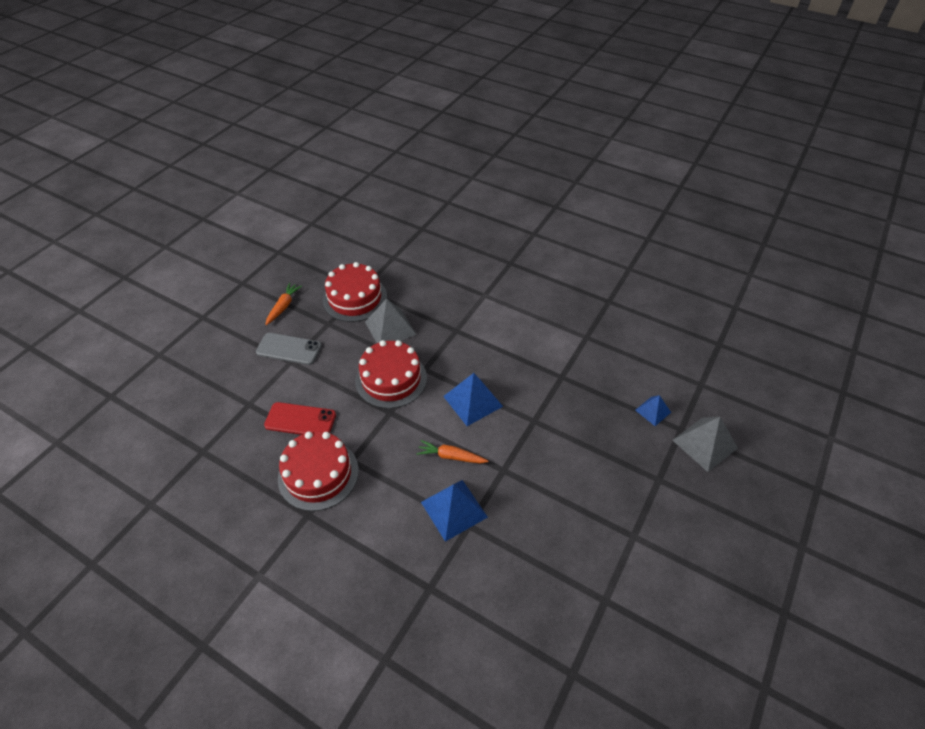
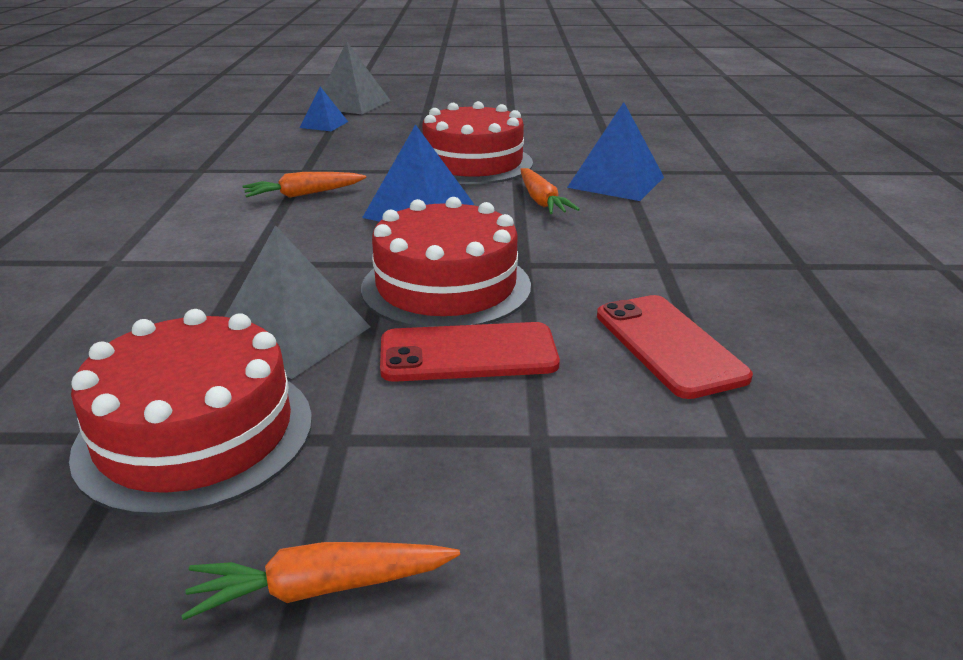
camera: 120 degrees left, 20 degrees down
grey phone [256,333,322,365] -> none
red cake [278,431,359,511] -> red cake moved to [422,101,533,184]
none -> orange carrot [243,172,366,198]
none -> red phone [380,322,560,382]

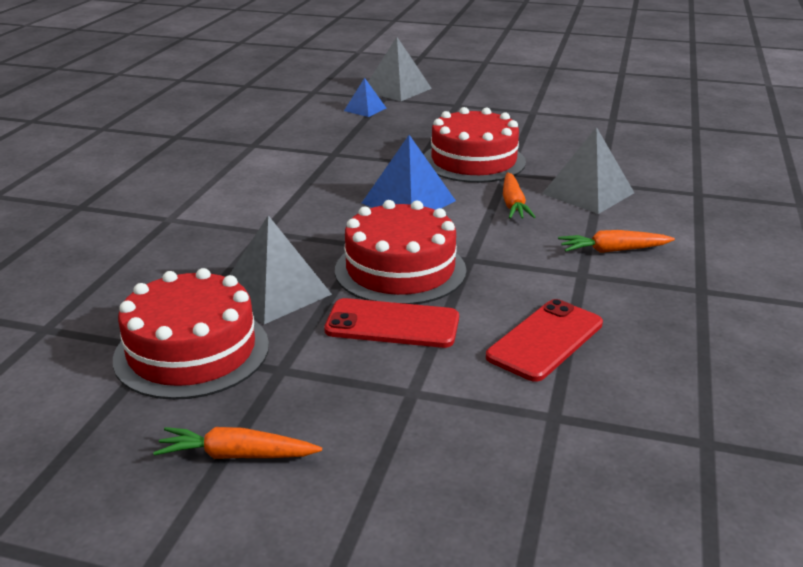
camera: 15 degrees right, 0 degrees up
orange carrot [243,172,366,198] -> orange carrot moved to [558,230,675,253]
blue pyramid [567,102,664,201] -> grey pyramid [542,127,634,214]
red phone [597,295,753,399] -> red phone turned 45 degrees clockwise [486,299,603,382]

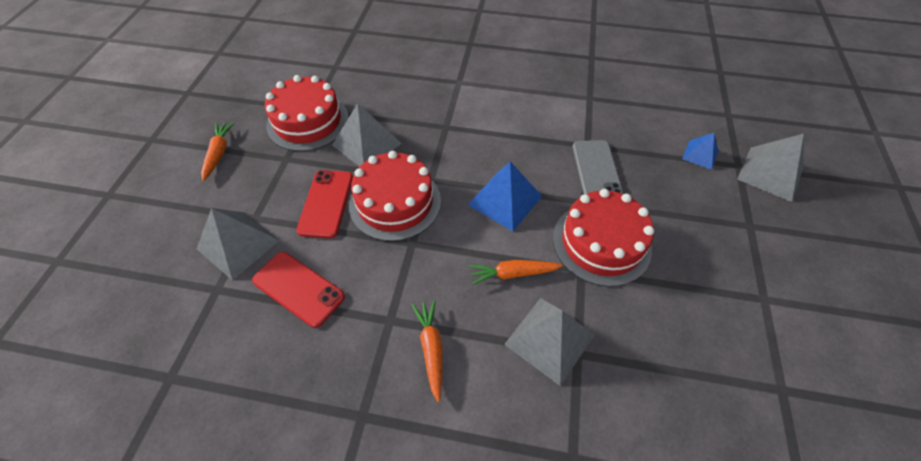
camera: 85 degrees right, 25 degrees up
none -> grey pyramid [197,208,280,281]
none -> grey phone [573,140,624,194]

